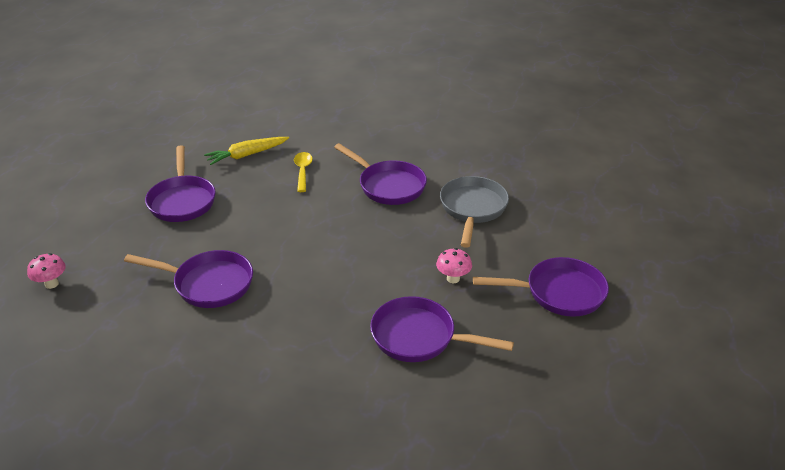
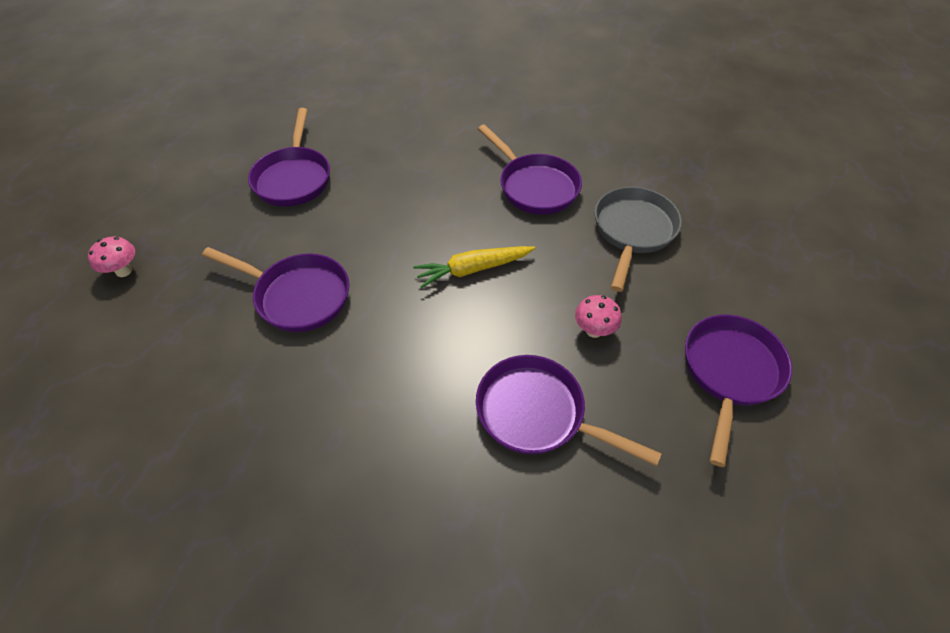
camera: 10 degrees right, 15 degrees up
yellow carrot [204,137,289,165] -> yellow carrot moved to [413,246,535,288]
yellow spoon [294,152,313,192] -> none
purple pan [473,257,609,317] -> purple pan turned 75 degrees counterclockwise [685,315,792,467]

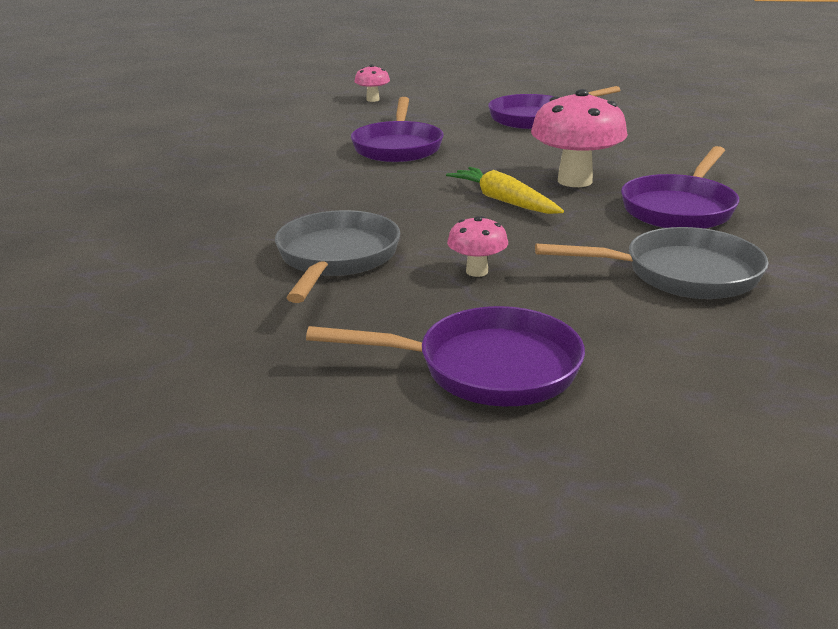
camera: 70 degrees right, 25 degrees down
purple pan [476,355,662,466] -> grey pan [275,210,400,303]
none -> pink mushroom [531,89,628,187]

